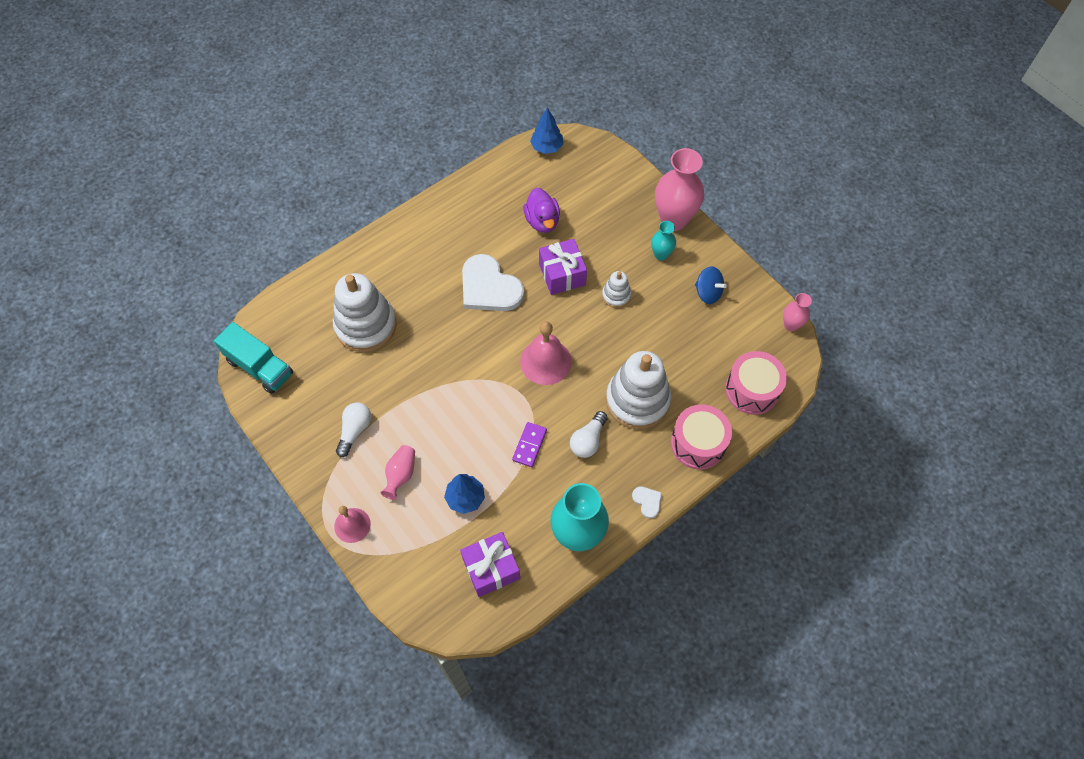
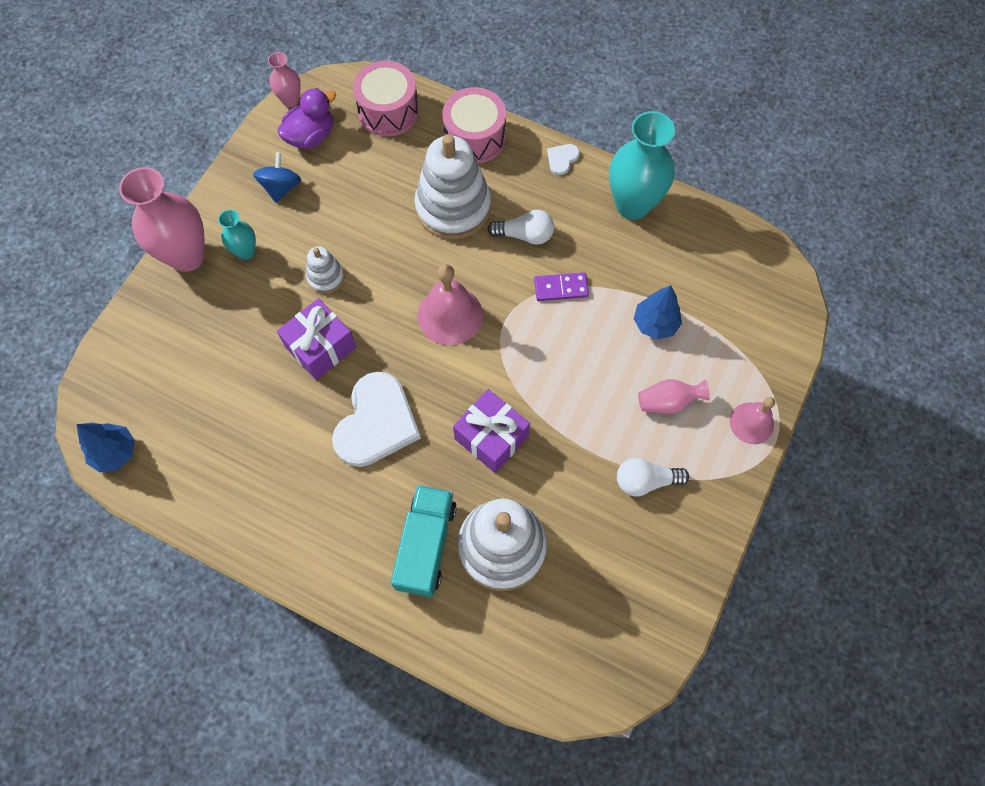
camera: 115 degrees left, 5 degrees up
turquoise truck [214,322,293,394] -> turquoise truck moved to [391,485,457,597]
purple gift [460,532,520,597] -> purple gift moved to [453,389,530,473]
purple duck [523,188,560,233] -> purple duck moved to [277,88,336,149]

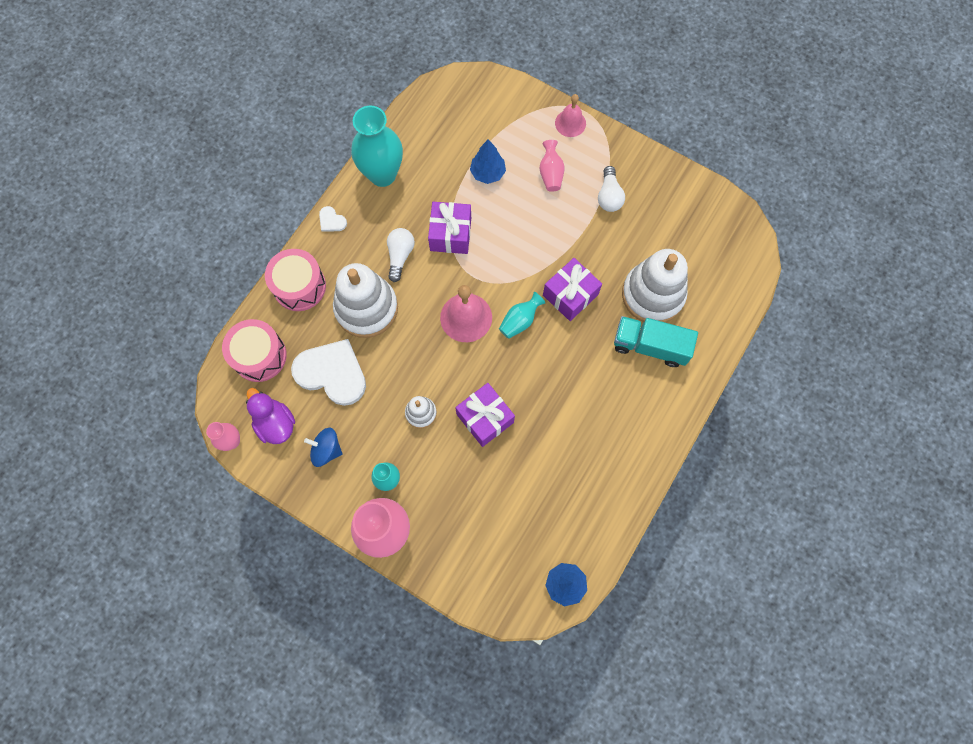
camera: 85 degrees left, 5 degrees up
white heart [332,372,421,467] -> white heart moved to [291,339,366,406]
purple domino [534,272,589,301] -> purple gift [428,202,471,254]
none -> turquoise vase [499,292,546,339]

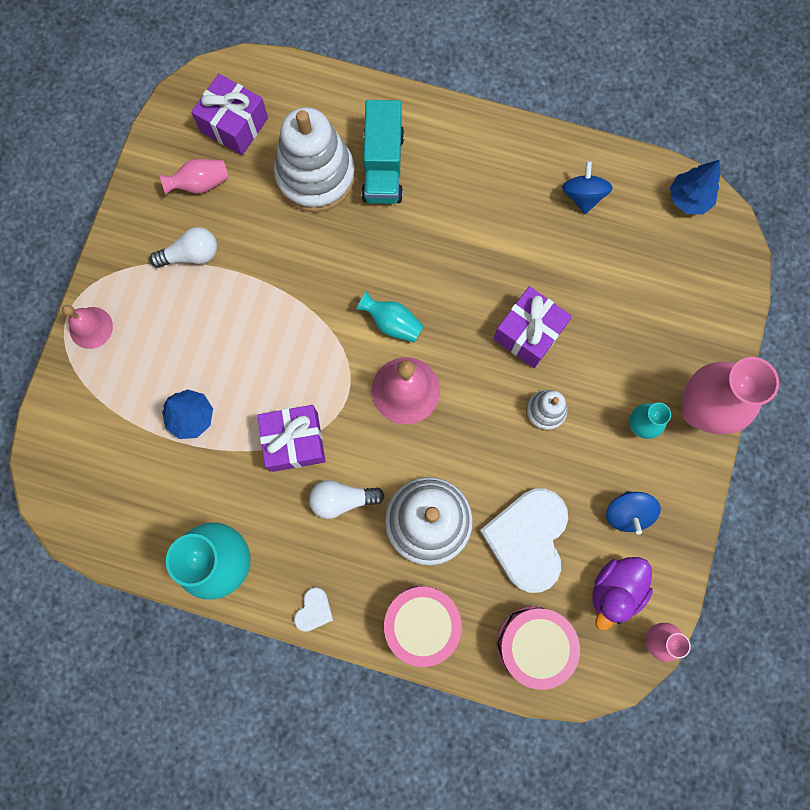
camera: 105 degrees left, 5 degrees up
pink vase [539,140,565,192] -> pink vase moved to [159,159,229,195]
purple gift [543,258,602,321] -> purple gift moved to [191,74,268,155]
none -> blue spinning top [562,161,613,214]

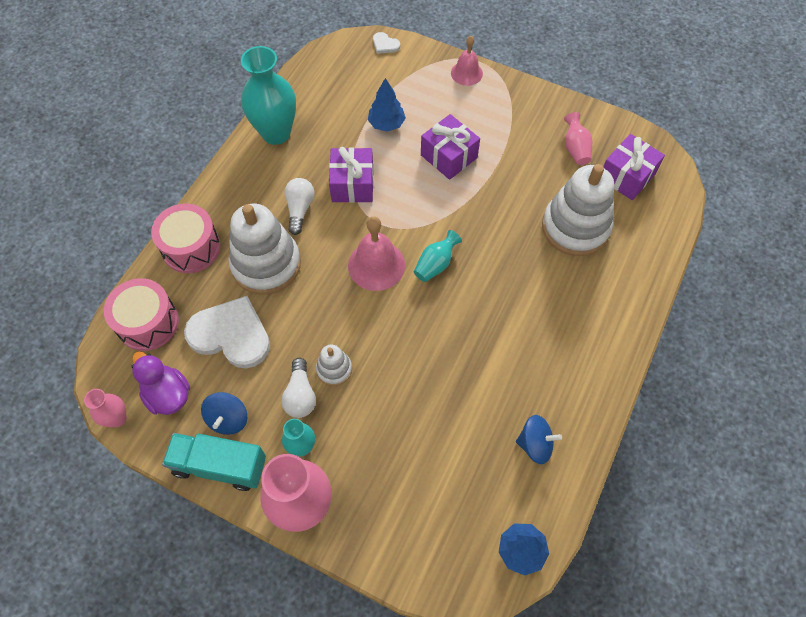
camera: 100 degrees right, 15 degrees down
white light bulb [150,227,217,268] -> white light bulb moved to [281,358,316,418]
white heart [294,587,333,632] -> white heart moved to [373,32,400,54]
turquoise truck [361,100,404,204] -> turquoise truck moved to [162,433,266,491]
purple gift [493,286,572,368] -> purple gift moved to [421,114,480,180]
blue spinning top [606,491,661,535] -> blue spinning top turned 90 degrees counterclockwise [201,392,247,435]

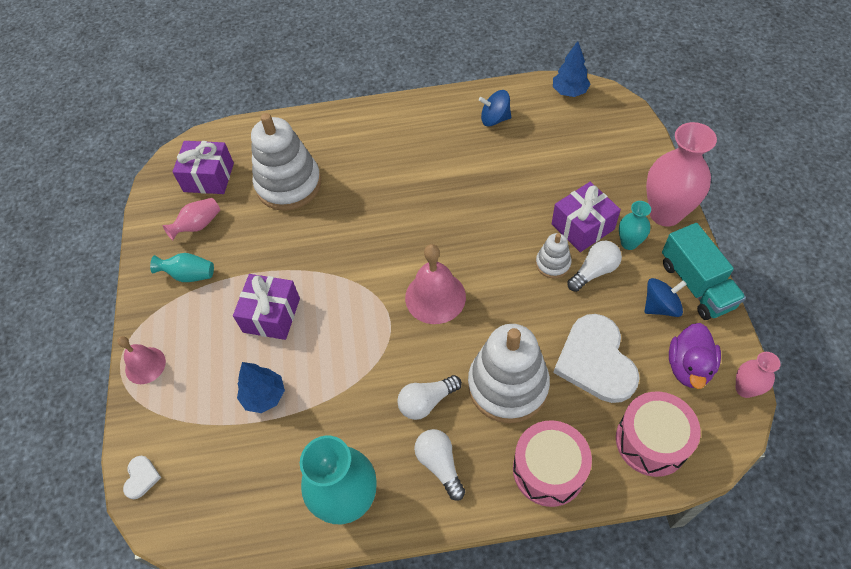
camera: 120 degrees left, 5 degrees down
purple gift [329,147,374,203] -> purple gift moved to [552,182,621,252]
turquoise vase [414,230,462,282] -> turquoise vase moved to [150,253,214,282]
blue spinning top [516,415,562,464] -> blue spinning top turned 60 degrees counterclockwise [479,90,511,126]
none -> white light bulb [414,429,465,501]

